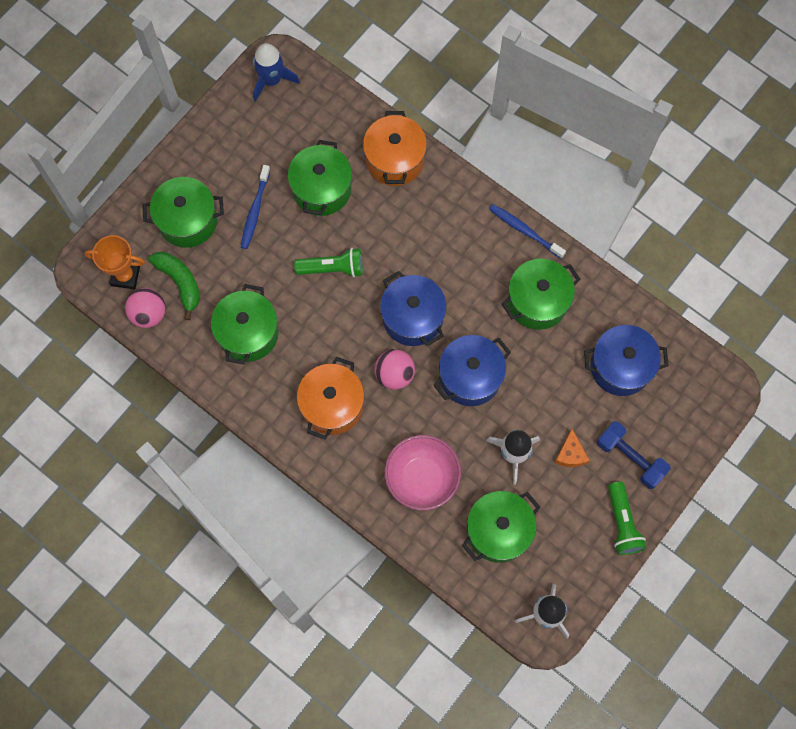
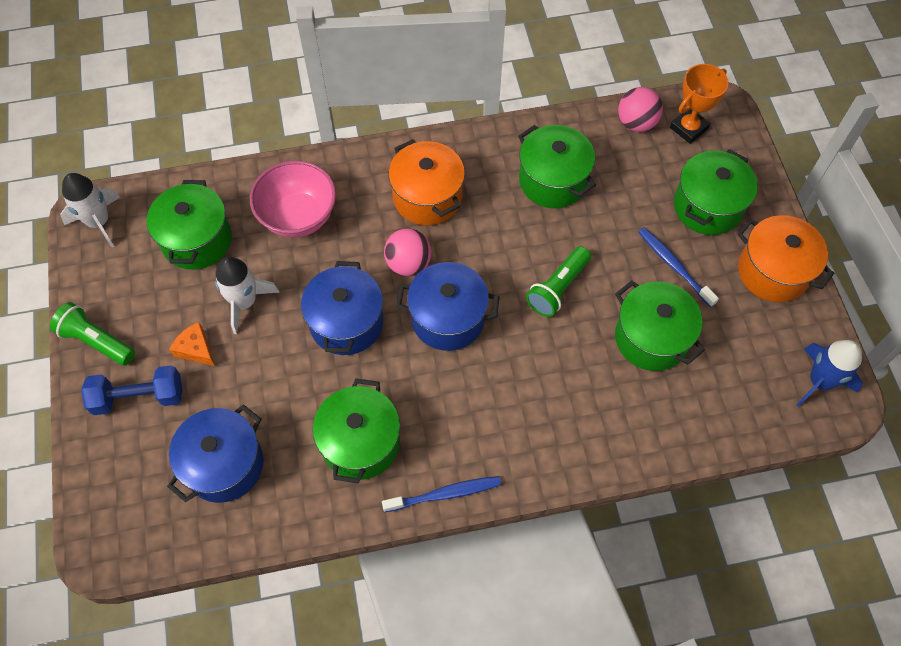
camera: 130 degrees right, 10 degrees down
green banana [149,252,200,320] -> none
orange pot [363,111,427,186] -> orange pot moved to [737,215,834,302]

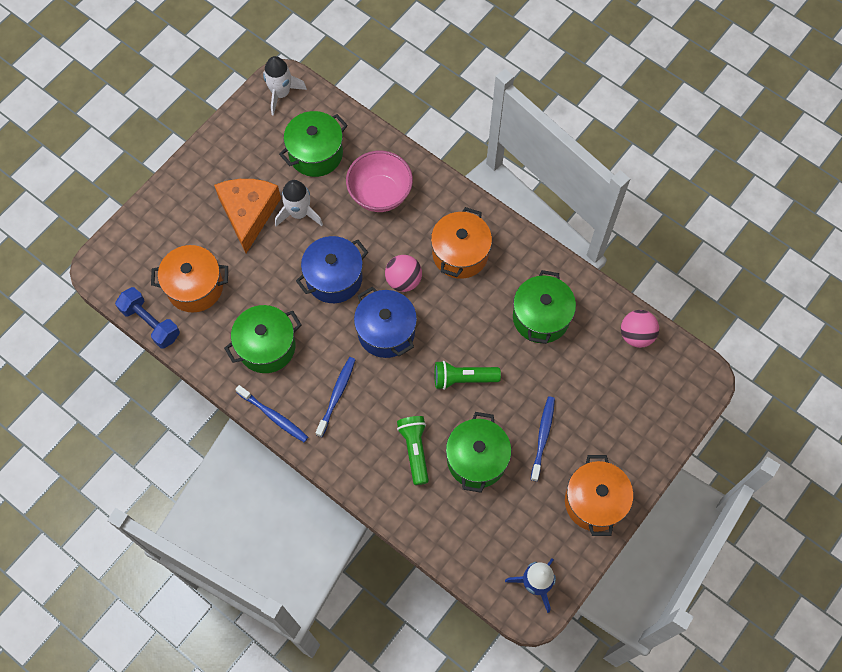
camera: 50 degrees right, 5 degrees up
green flashlight [50,302,135,366] -> green flashlight moved to [397,416,429,485]
blue dumbbell [81,365,183,415] -> blue dumbbell moved to [115,287,180,348]
blue pot [167,405,264,503] -> orange pot [151,245,228,312]
orange cheese [169,322,215,366] -> orange cheese [214,179,281,253], size x2.15
orange trophy [670,64,729,144] -> none
green pot [674,149,758,235] -> none
none -> blue toothbrush [316,357,356,437]

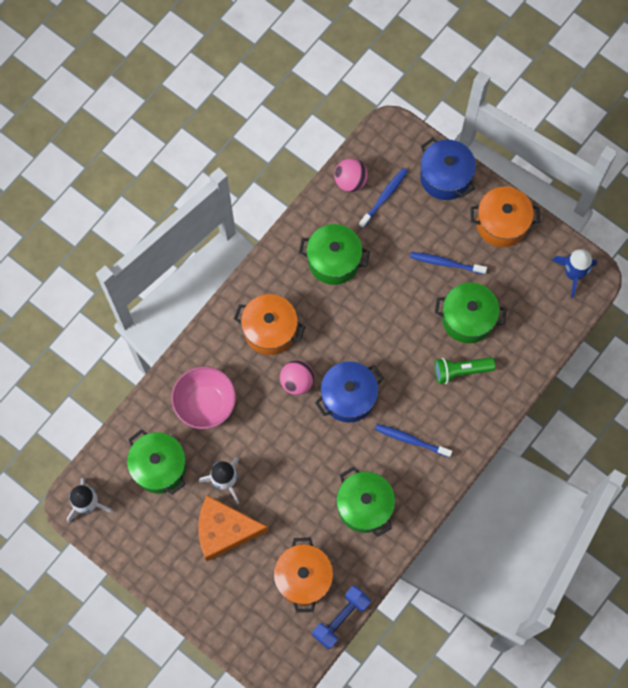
camera: 90 degrees left, 5 degrees up
blue toothbrush [235,385,308,442] -> blue toothbrush moved to [359,168,408,228]
blue pot [296,236,368,303] -> blue pot moved to [420,138,476,200]
green flashlight [434,361,501,390] -> none

